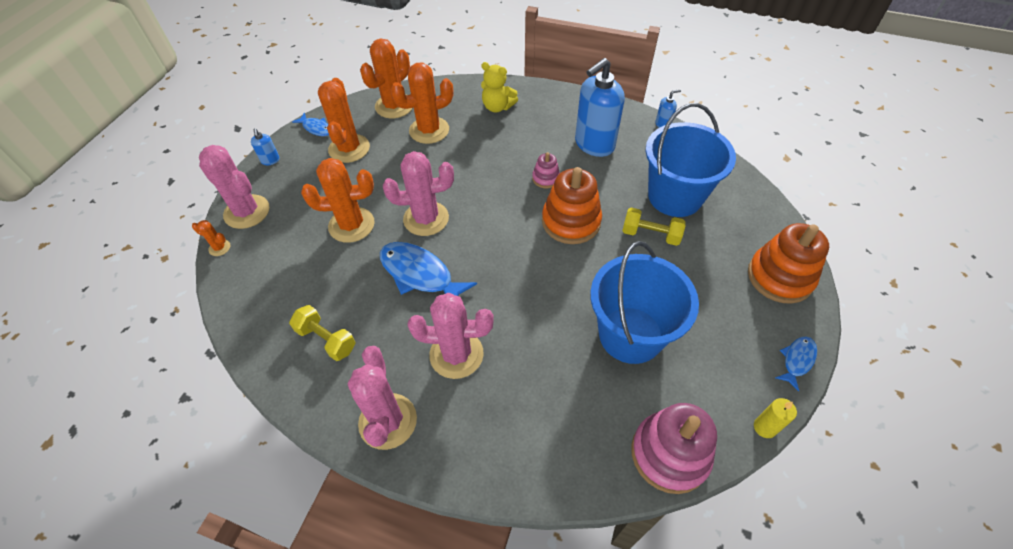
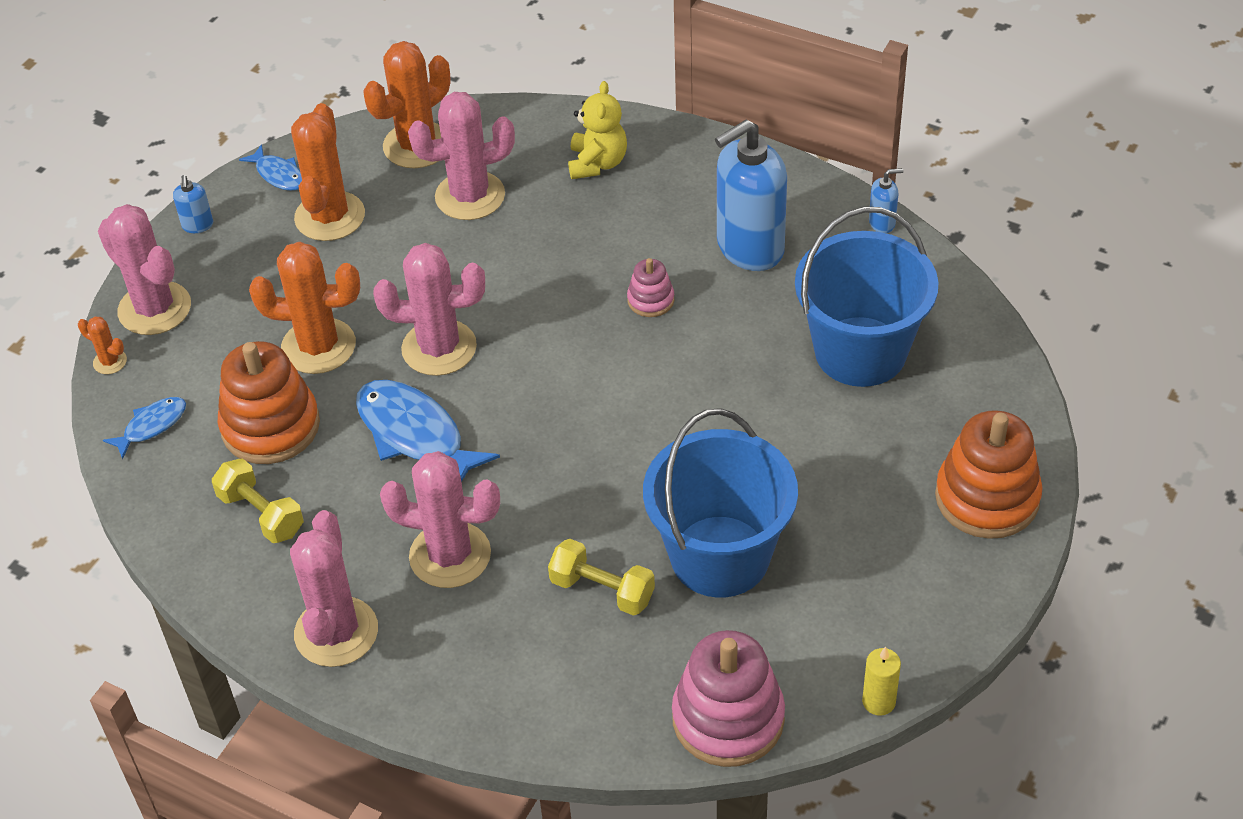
camera: 10 degrees right, 5 degrees down
orange cactus [391,63,453,144] -> pink cactus [408,92,515,220]
yellow teddy bear [481,62,518,112] -> yellow teddy bear turned 120 degrees counterclockwise [568,81,627,179]
orange stacking toy [542,167,602,244] -> orange stacking toy moved to [218,341,320,464]
yellow dumbbell [622,207,686,246] -> yellow dumbbell moved to [548,539,655,616]
blue fish [775,336,817,392] -> blue fish moved to [103,397,186,460]

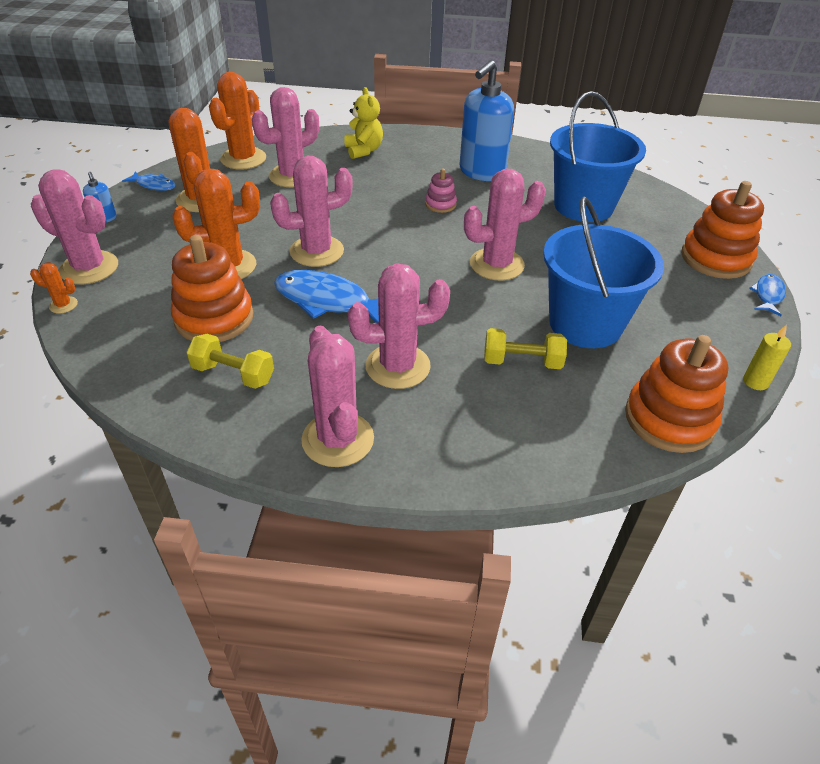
camera: 25 degrees left, 5 degrees down
blue fish [103,397,186,460] -> blue fish moved to [749,274,786,316]
pink stacking toy [672,630,785,767] -> orange stacking toy [625,335,728,453]
blue soap dispenser [869,168,904,233] -> none
none -> pink cactus [464,169,546,281]

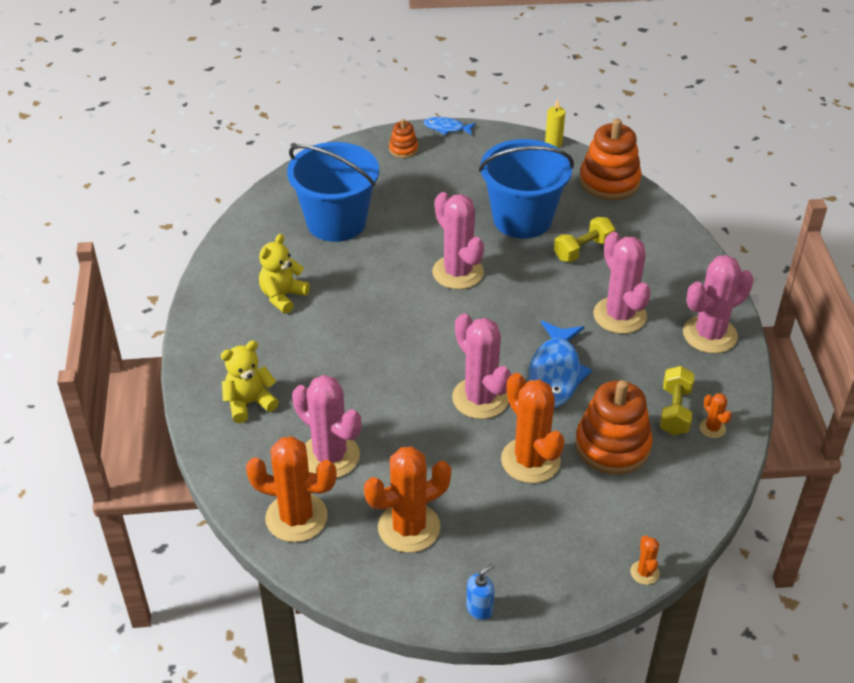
camera: 100 degrees left, 0 degrees up
pink cactus [31,169,118,284] -> none
blue fish [122,171,176,191] -> none
pink stacking toy [425,168,457,213] -> none
blue soap dispenser [460,60,514,181] -> yellow teddy bear [259,234,310,314]
yellow dumbbell [484,328,567,369] -> yellow dumbbell turned 60 degrees clockwise [554,217,615,262]
orange stacking toy [681,181,764,279] -> orange stacking toy [389,119,418,158], size x0.50
none -> orange cactus [700,393,732,438]

